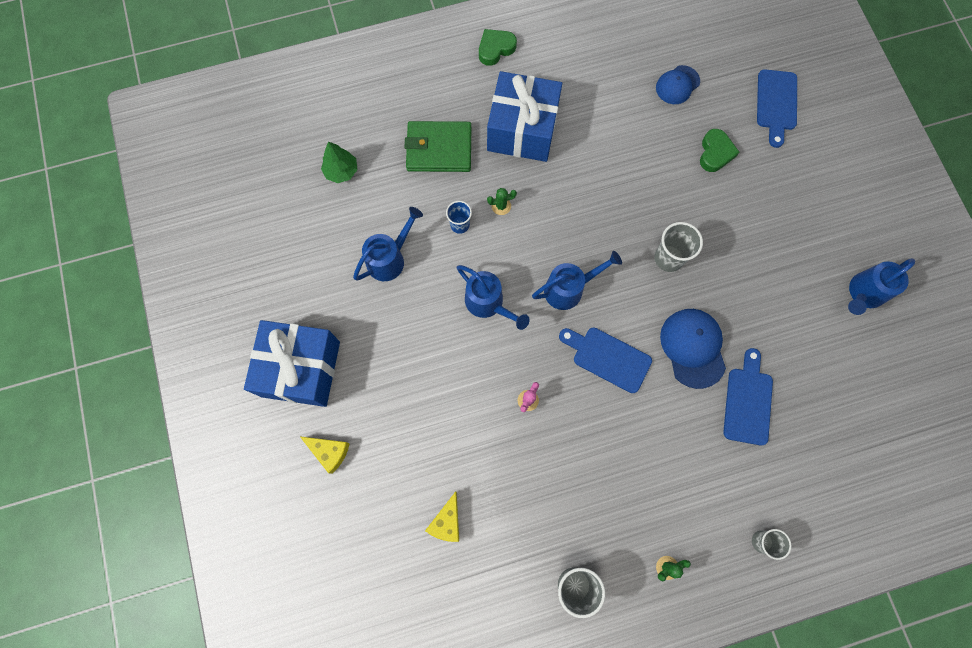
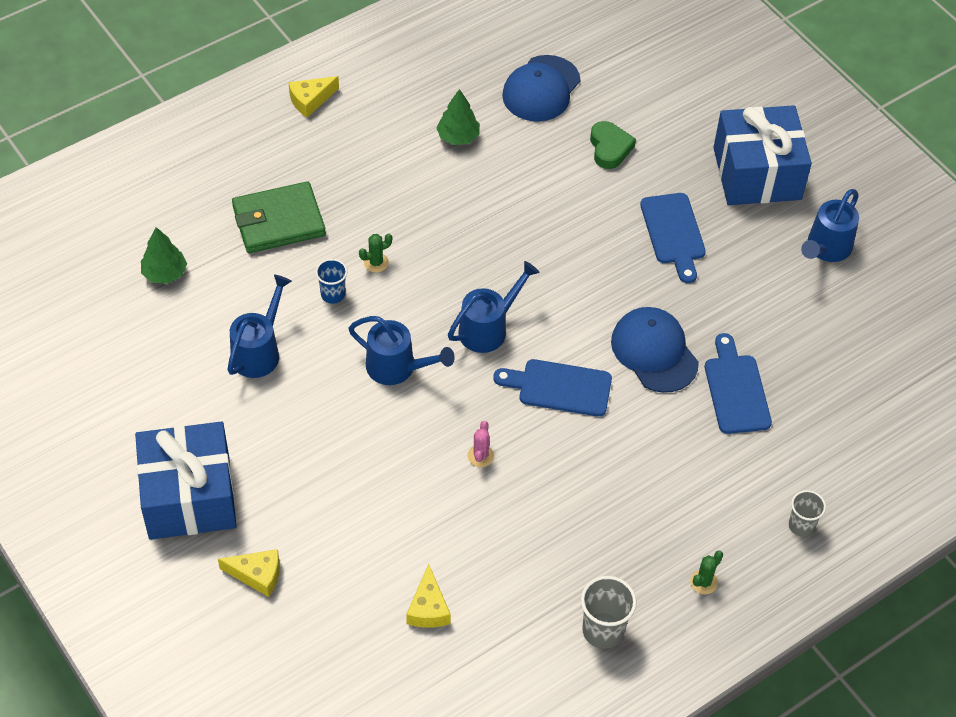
camera: 20 degrees left, 20 degrees down
green heart [479,29,517,66] -> yellow cheese [289,76,339,117]
blue gift [487,71,562,162] -> blue gift moved to [713,105,812,205]
grey cup [654,222,703,272] -> none
blue cap [656,65,700,104] -> blue cap [502,55,580,122], size x1.54
blue cutting board [757,69,797,148] -> blue cutting board moved to [640,193,706,283]
none -> green tree [436,89,480,145]

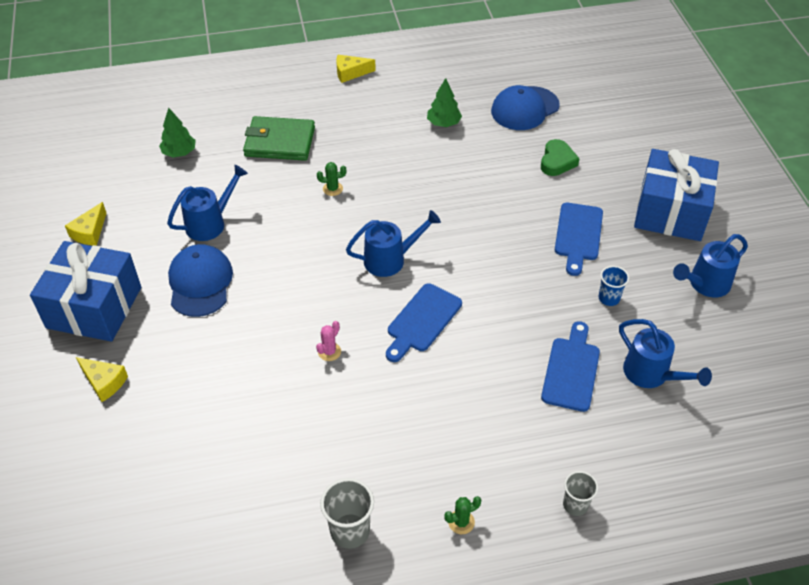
camera: 25 degrees right, 5 degrees down
blue cup [315,259,348,304] -> blue cup moved to [598,266,629,306]
blue watering can [348,316,455,385] -> blue watering can moved to [619,319,712,388]
yellow cheese [406,564,451,628] -> yellow cheese moved to [65,202,106,246]
blue cutting board [493,359,612,417] -> blue cutting board turned 90 degrees counterclockwise [386,283,462,362]
blue cap [611,307,699,393] -> blue cap moved to [168,244,233,317]

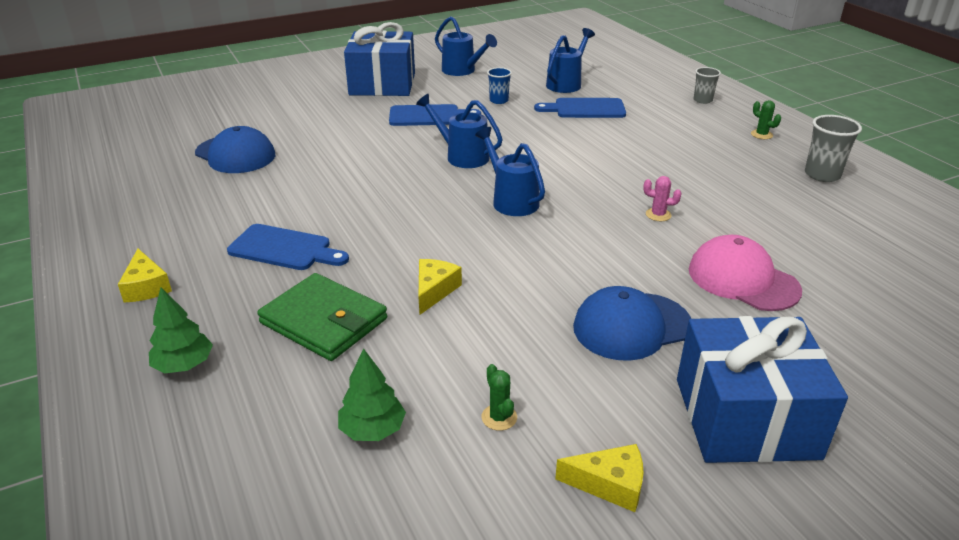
camera: 105 degrees left, 15 degrees down
yellow cheese [76,357,128,402] -> yellow cheese moved to [418,259,462,315]
blue watering can [167,165,248,241] -> blue watering can moved to [416,94,503,168]
green wallet [243,116,315,161] -> green wallet turned 45 degrees counterclockwise [257,273,387,361]
green cactus [317,162,346,196] -> green cactus moved to [482,364,517,431]
blue cutting board [386,283,462,362] -> blue cutting board moved to [227,224,349,270]
green tree [427,78,462,127] -> green tree moved to [149,287,213,373]
green heart [541,139,580,176] -> none
none -> pink cap [689,235,802,311]

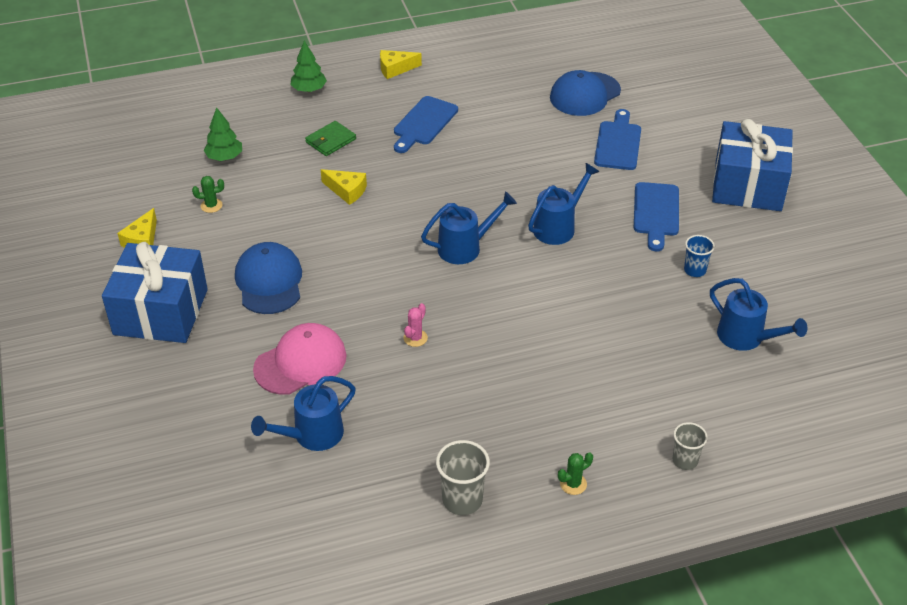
camera: 100 degrees right, 10 degrees up
green wallet [257,273,387,361] -> green wallet [305,121,356,156], size x0.60
blue watering can [435,16,497,76] -> blue watering can moved to [251,376,356,451]
blue cutting board [534,98,626,118] -> blue cutting board moved to [594,109,641,170]

